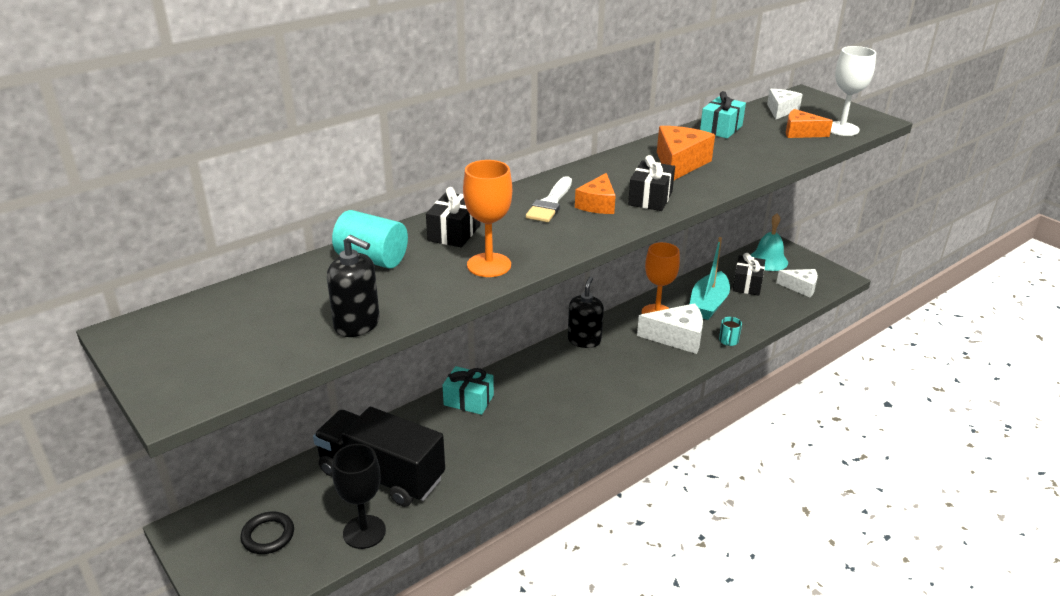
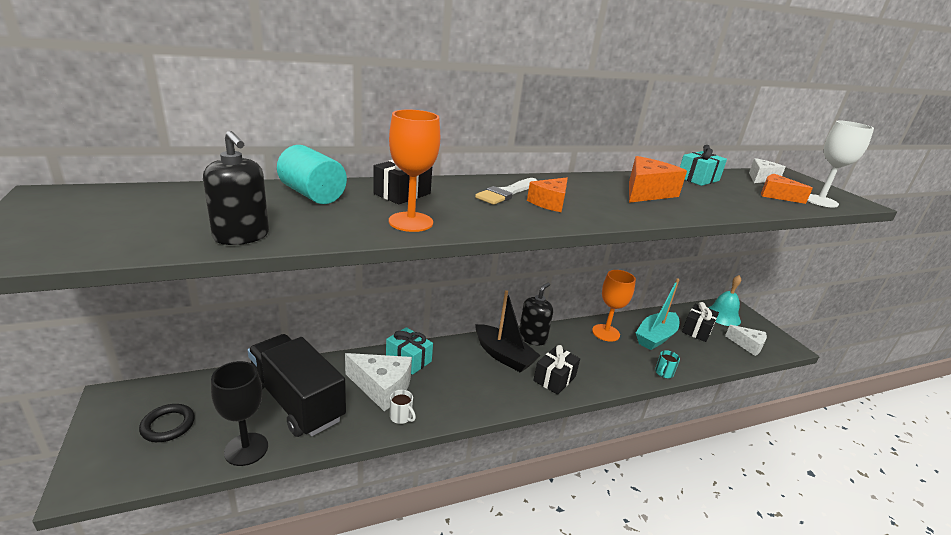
camera: 15 degrees right, 5 degrees down
black gift [628,155,675,211] -> black gift moved to [533,345,580,395]
white cheese [637,303,703,354] -> white cheese moved to [345,353,412,411]
none -> white mug [390,390,416,424]
none -> black boat [475,290,541,373]

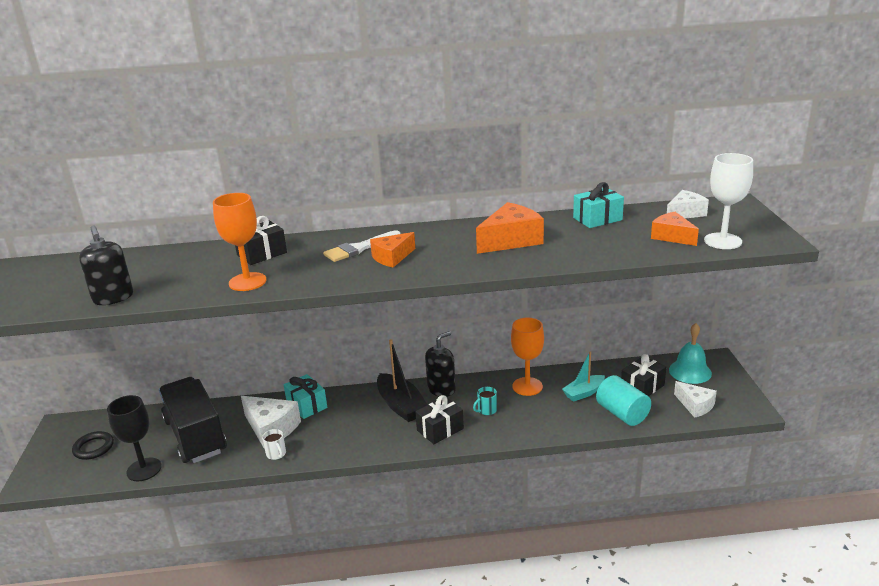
camera: 20 degrees right, 0 degrees up
turquoise cylinder [277,145,347,204] -> turquoise cylinder moved to [596,375,651,426]
turquoise boat [636,278,680,350] -> turquoise boat [562,351,605,402], size x0.65
turquoise mug [655,350,680,378] -> turquoise mug moved to [473,387,497,415]

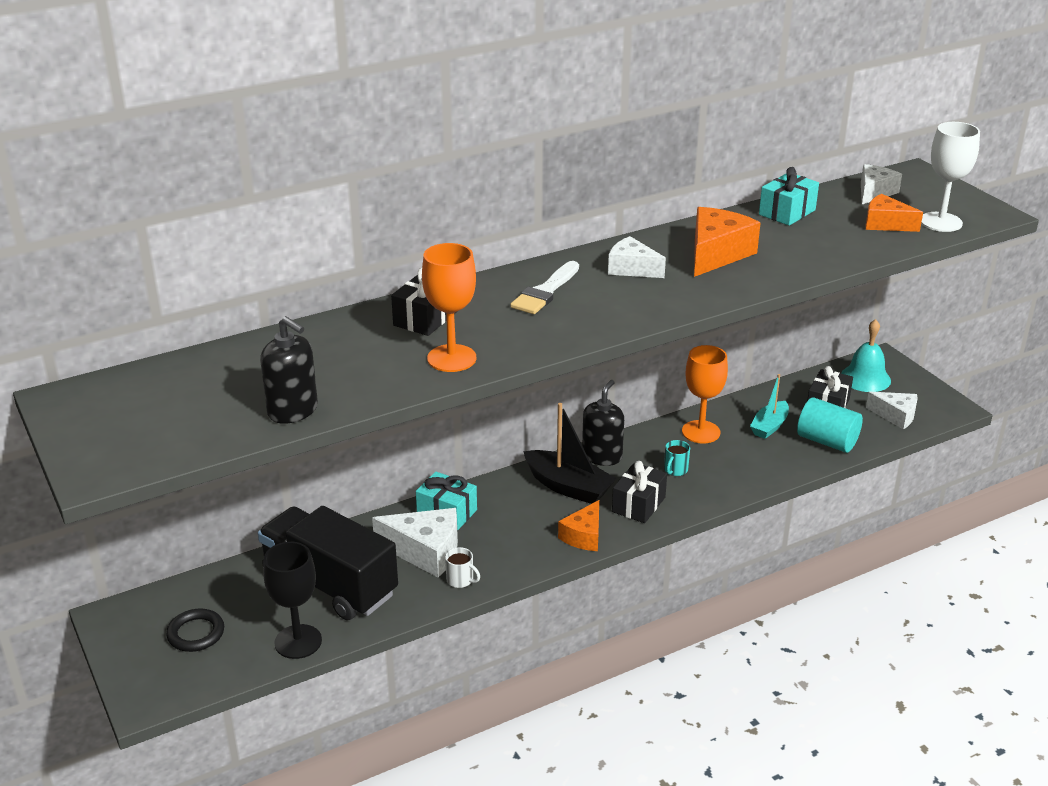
camera: 25 degrees left, 5 degrees up
orange cheese [370,232,415,268] -> orange cheese moved to [558,500,599,551]
none -> white cheese [608,236,666,278]

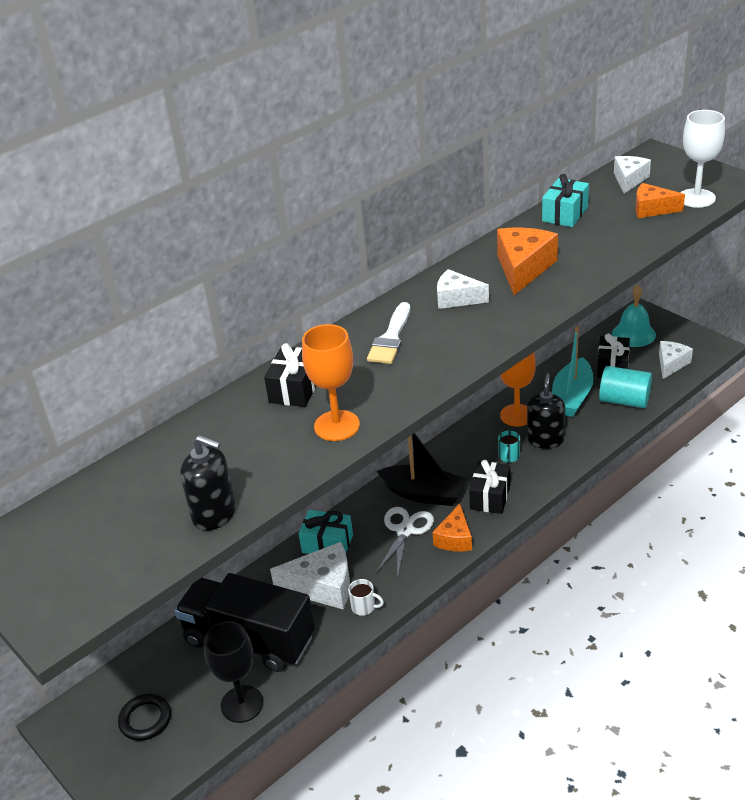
camera: 10 degrees left, 5 degrees up
black soap dispenser [582,380,624,466] -> black soap dispenser moved to [527,373,565,449]
turquoise boat [750,374,789,439] -> turquoise boat [552,327,594,417], size x1.55
white cheese [866,392,918,429] -> white cheese turned 75 degrees counterclockwise [659,341,693,379]
none -> white scissors [376,507,434,579]

